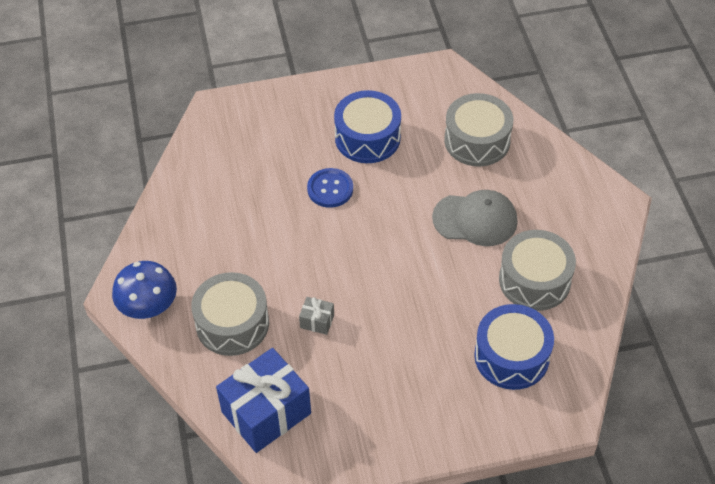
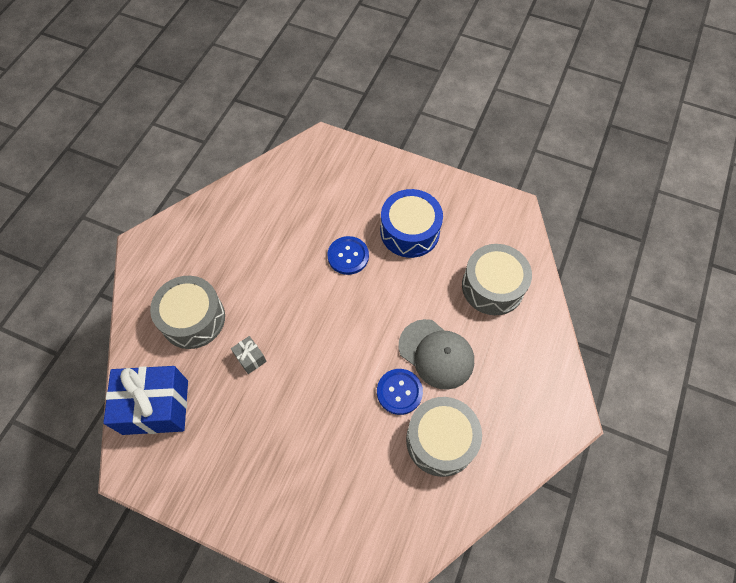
camera: 35 degrees right, 10 degrees up
blue mushroom [112,261,177,319] -> none
blue drum [474,304,554,390] -> none
none -> blue button [377,369,423,415]

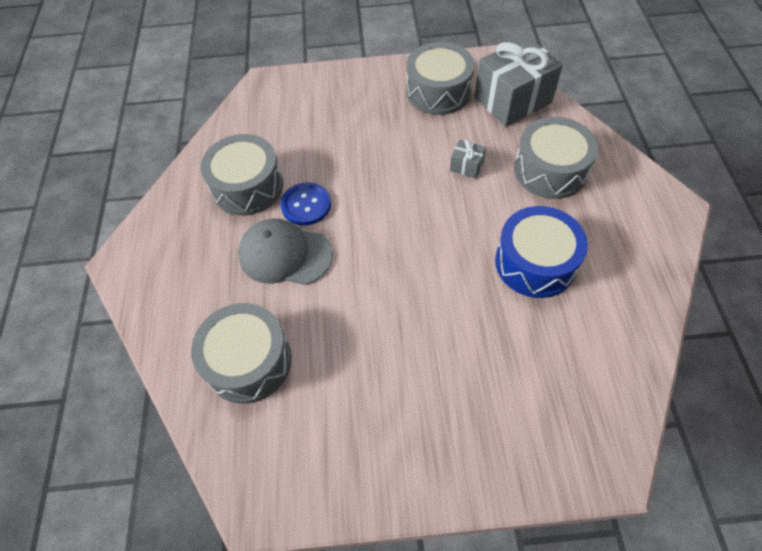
camera: 155 degrees right, 5 degrees down
blue gift [103,366,188,435] -> grey gift [474,37,563,127]
blue button [327,236,369,275] -> none
blue drum [380,189,443,258] -> blue drum moved to [495,206,588,298]
none -> grey drum [406,42,475,115]

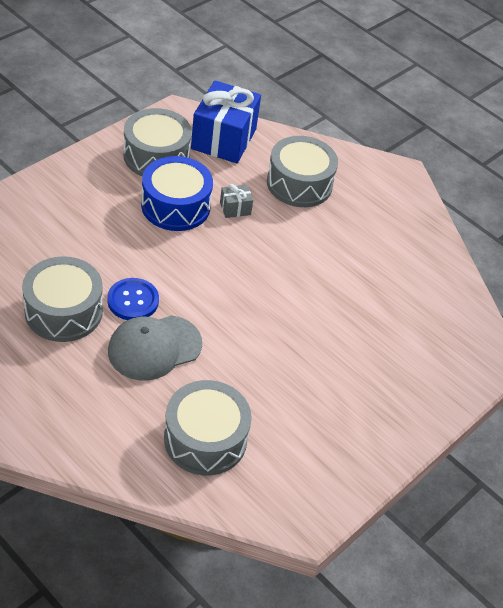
camera: 50 degrees left, 10 degrees down
grey gift [474,37,563,127] -> blue gift [191,80,261,163]
blue drum [495,206,588,298] -> blue drum moved to [141,156,213,231]

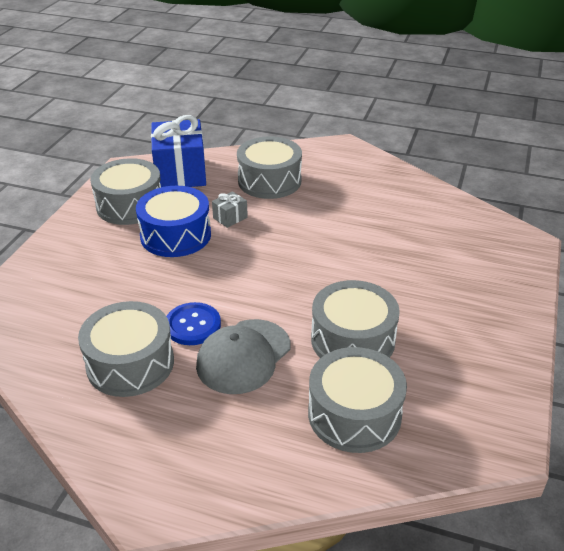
camera: 20 degrees left, 10 degrees down
none -> grey drum [311,280,400,358]

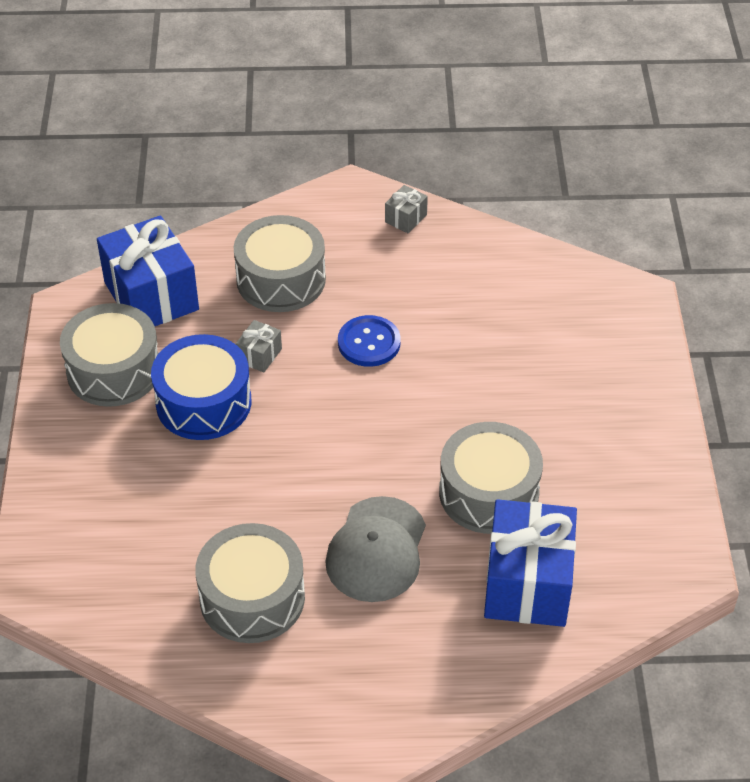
camera: 20 degrees left, 10 degrees up
blue button [166,302,221,345] -> blue button moved to [338,315,400,367]
grey drum [308,347,407,453] -> blue gift [484,499,577,627]
none -> grey gift [385,185,428,234]

